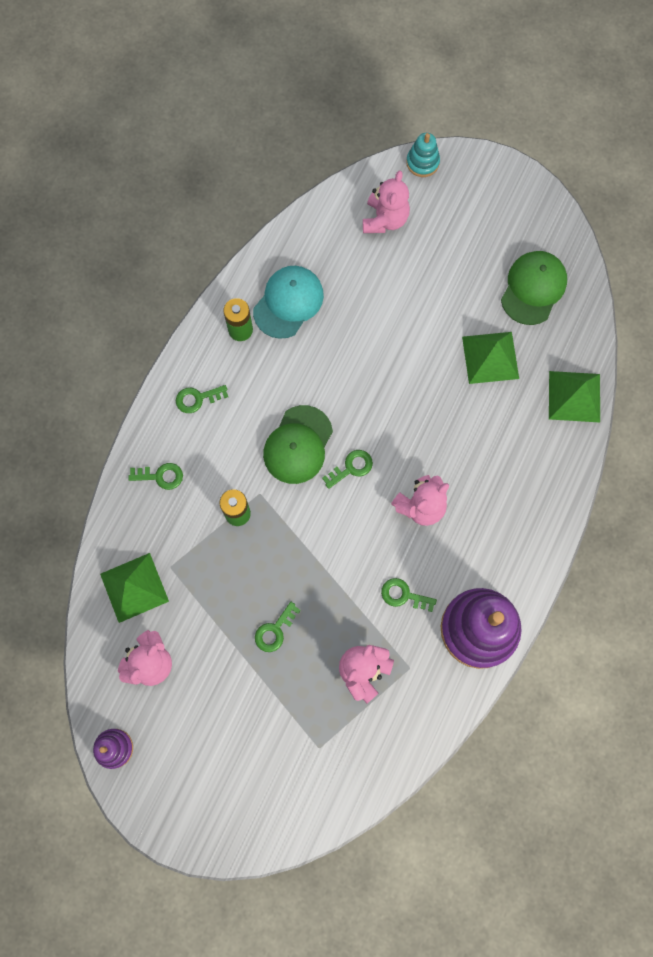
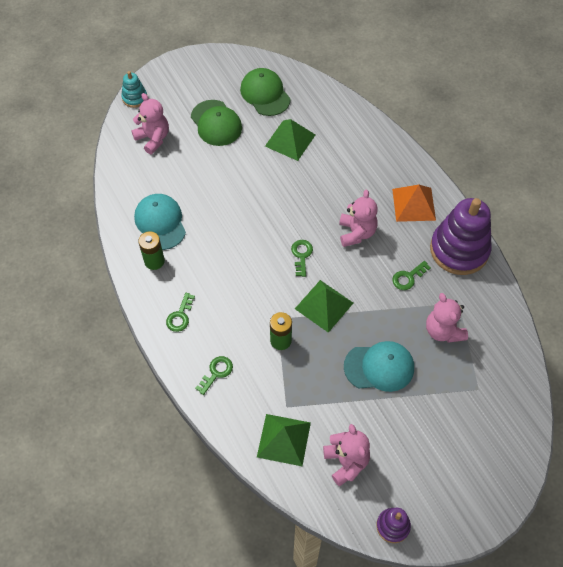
camera: 55 degrees left, 15 degrees down
green key [255,602,301,652] -> turquoise cap [344,341,414,392]
green cap [263,405,333,484] -> green cap moved to [191,100,242,146]
green pyramid [549,371,600,422] -> green pyramid moved to [295,280,353,333]
none -> orange pyramid [392,185,436,222]

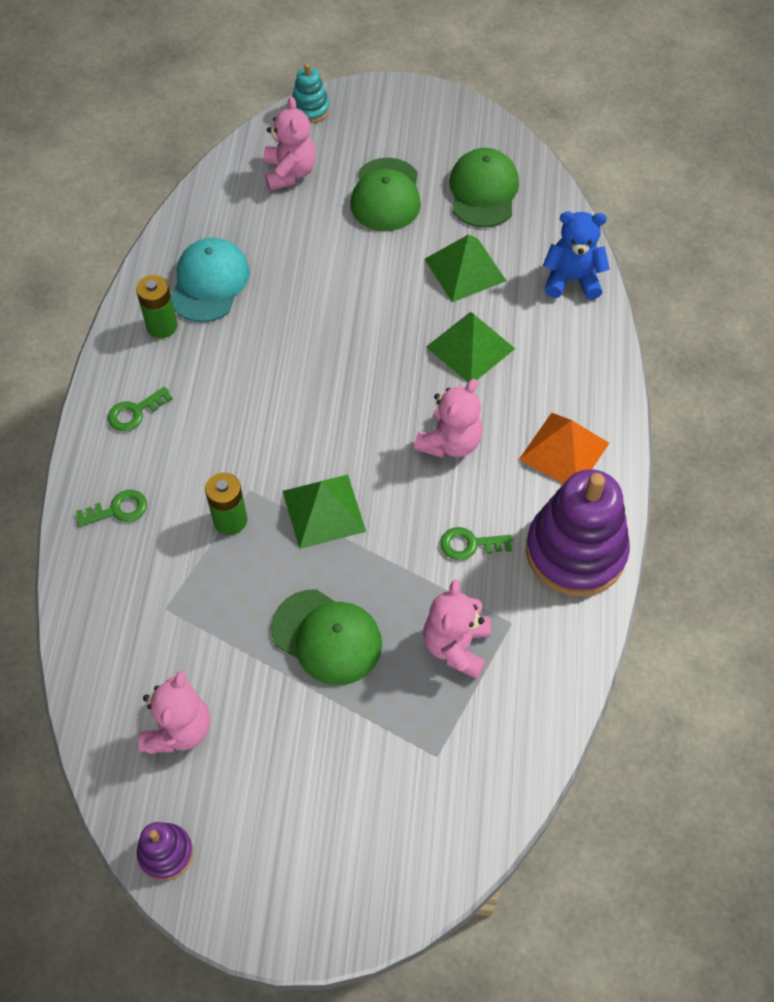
camera: 35 degrees right, 0 degrees up
green pyramid [257,414,311,466] -> green pyramid moved to [426,312,515,382]
green key [291,240,313,277] -> none
turquoise cap [344,341,414,392] -> green cap [271,589,382,685]
none -> blue teddy bear [543,211,610,300]

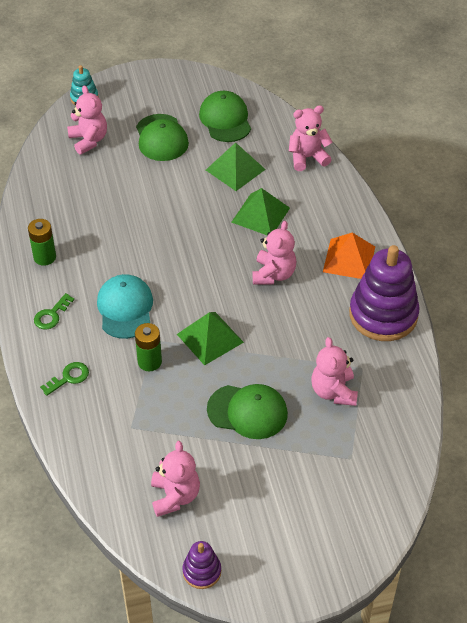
camera: 20 degrees left, 10 degrees down
turquoise cap [171,238,250,322] -> turquoise cap moved to [97,274,153,339]
green key [440,527,513,560] -> none
blue teddy bear [543,211,610,300] -> pink teddy bear [289,105,332,171]

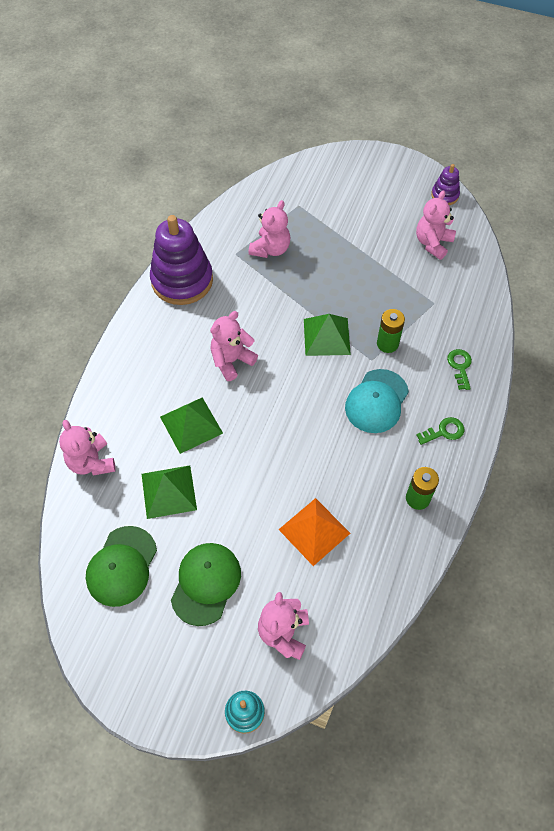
camera: 145 degrees left, 10 degrees up
green key [40,362,89,396] -> green key turned 90 degrees clockwise [447,349,472,390]
green cap [207,384,288,439] -> none
pink teddy bear [289,105,332,171] -> pink teddy bear turned 45 degrees clockwise [59,420,116,475]
orange pyramid [323,233,375,279] -> orange pyramid moved to [278,498,350,566]

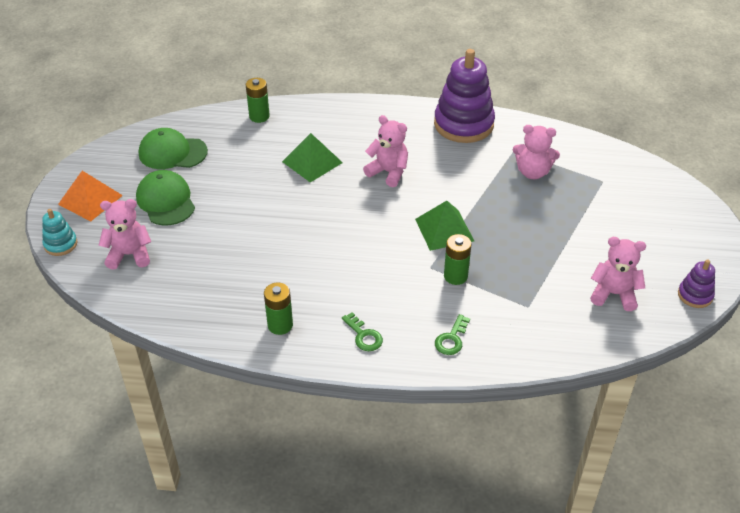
camera: 75 degrees right, 15 degrees down
pink teddy bear [59,420,116,475] -> green battery [246,78,270,123]
green pyramid [142,465,197,519] -> none
green cap [171,543,241,626] -> green cap turned 120 degrees counterclockwise [136,170,195,226]
orange pyramid [278,498,350,566] -> orange pyramid moved to [58,171,123,221]
turquoise cap [345,369,409,433] -> none
green key [447,349,472,390] -> green key turned 135 degrees clockwise [435,314,470,355]

